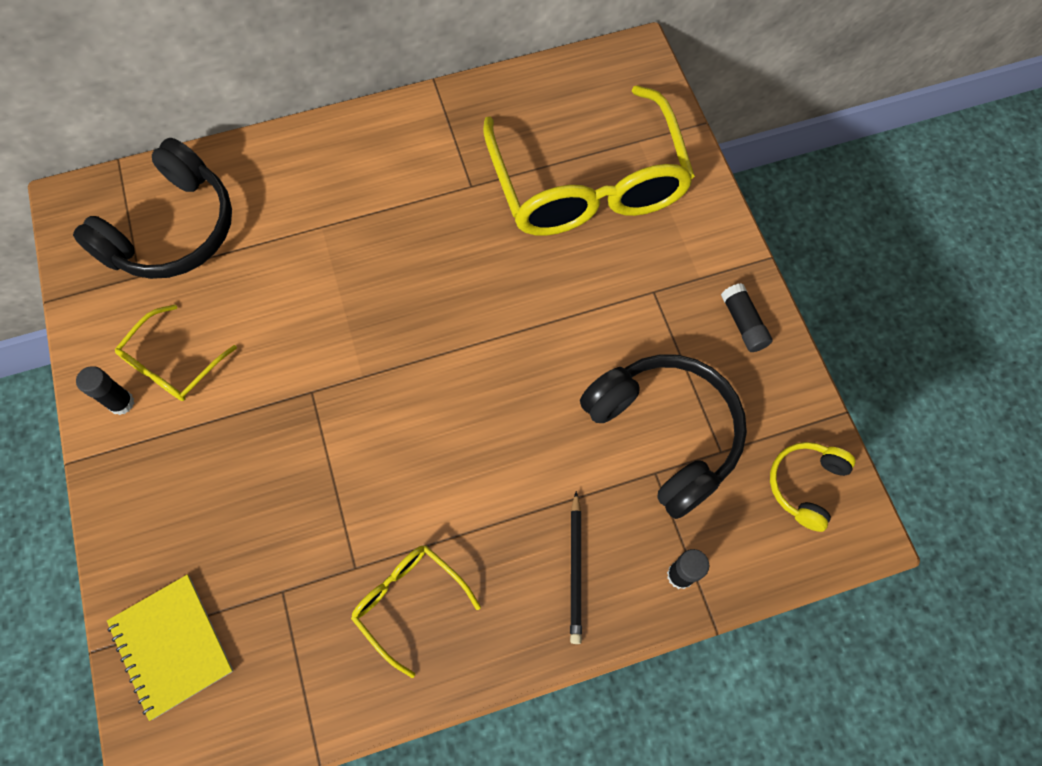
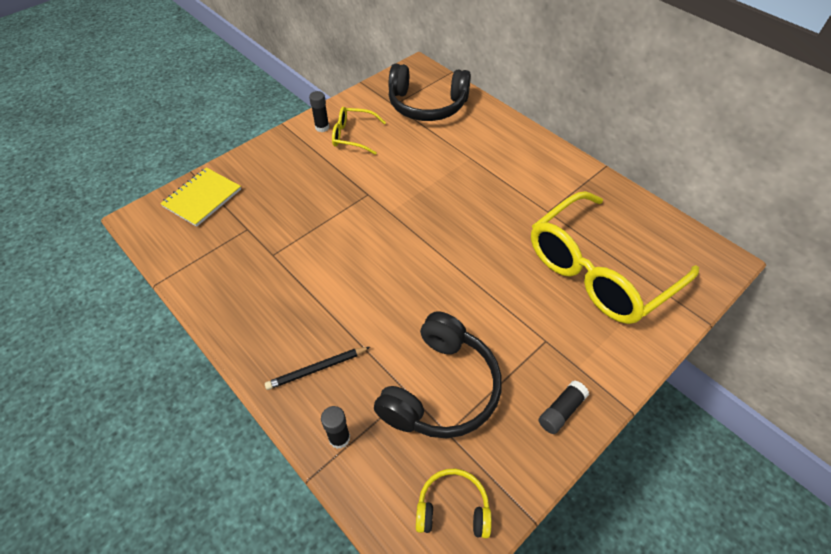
camera: 65 degrees right, 15 degrees down
yellow glasses [351,545,481,678] -> none

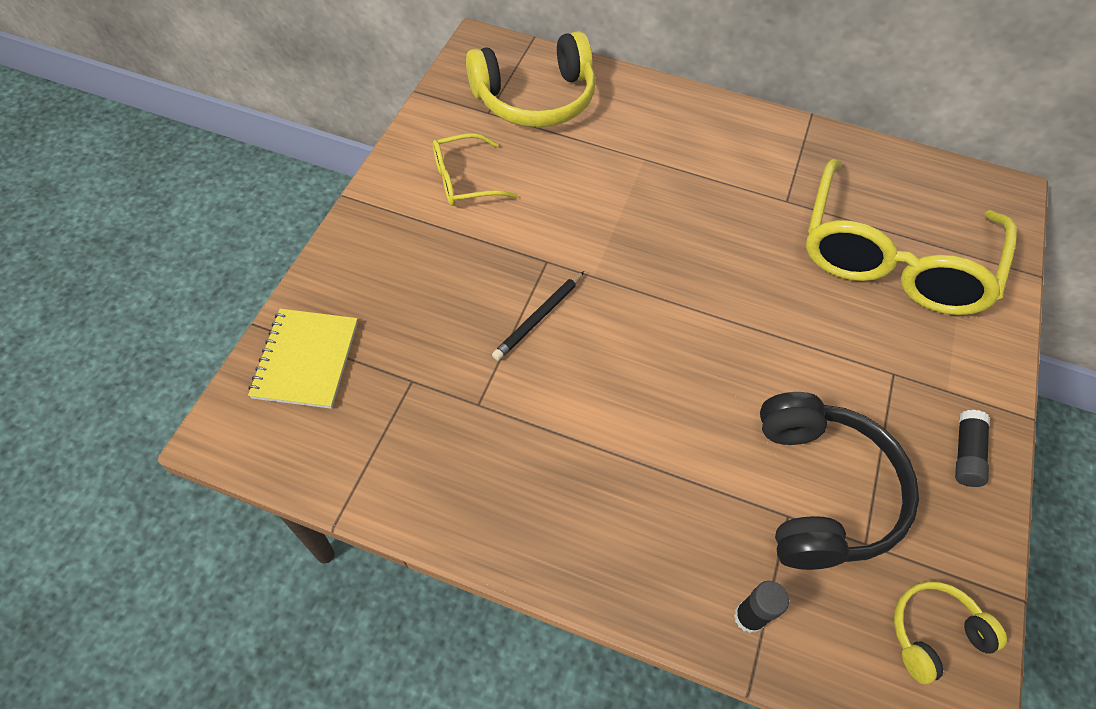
camera: 30 degrees left, 5 degrees up
black pencil [265,347,370,390] -> black pencil moved to [492,271,584,361]
black glue stick [309,91,329,132] -> none
black headphones [388,64,471,121] -> yellow headphones [466,31,595,127]

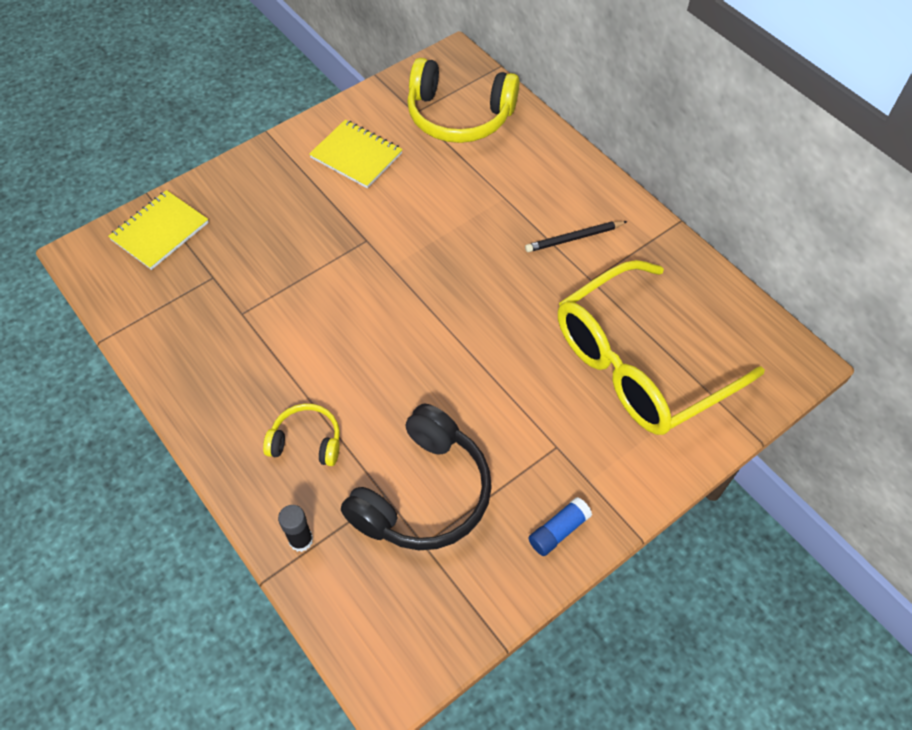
camera: 35 degrees right, 0 degrees up
yellow glasses [433,133,518,206] -> yellow notebook [309,120,403,188]
black pencil [492,271,584,361] -> black pencil moved to [525,221,628,252]
yellow headphones [894,582,1007,684] -> yellow headphones moved to [263,404,340,466]
black glue stick [955,410,990,487] -> blue glue stick [528,497,592,556]

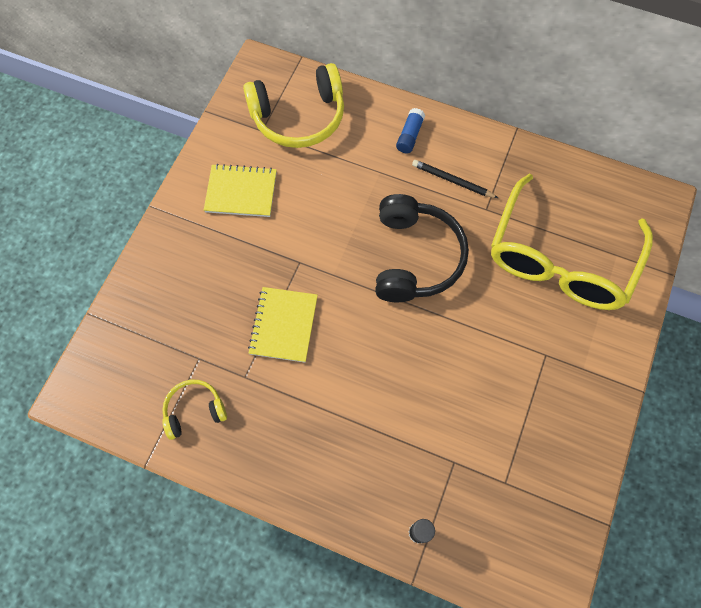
camera: 30 degrees left, 10 degrees up
yellow notebook [108,190,209,270] -> yellow notebook moved to [248,287,318,362]
yellow headphones [263,404,340,466] -> yellow headphones moved to [162,380,227,440]
black headphones [341,404,492,550] -> black headphones moved to [375,194,469,302]
black pencil [525,221,628,252] -> black pencil turned 75 degrees clockwise [412,160,498,198]
blue glue stick [528,497,592,556] -> blue glue stick moved to [396,108,425,153]

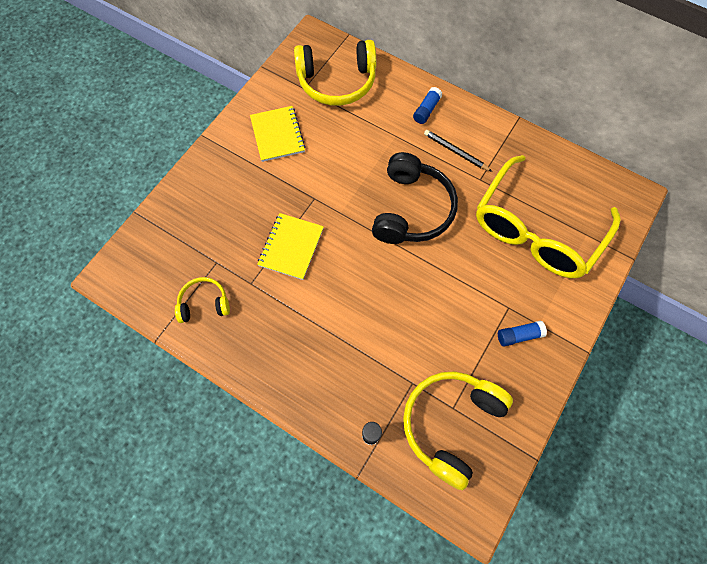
camera: 10 degrees right, 0 degrees up
yellow notebook [204,164,277,217] -> yellow notebook turned 60 degrees clockwise [250,106,306,162]
none -> yellow headphones [403,371,513,490]
none -> blue glue stick [498,321,547,347]

